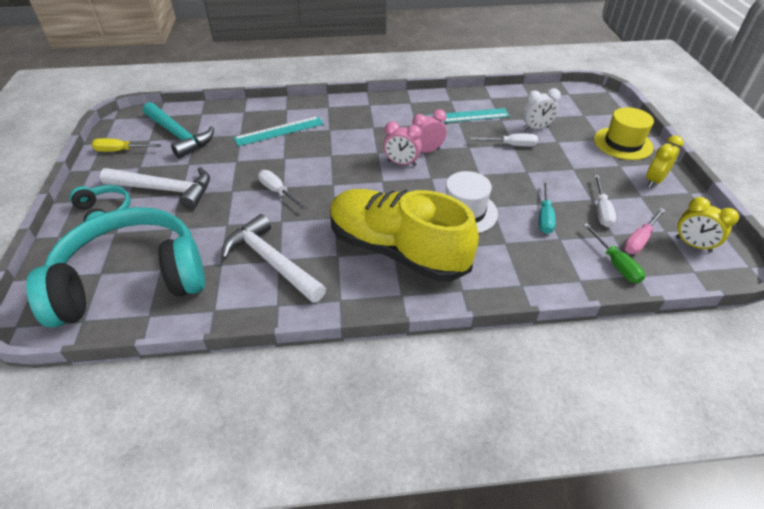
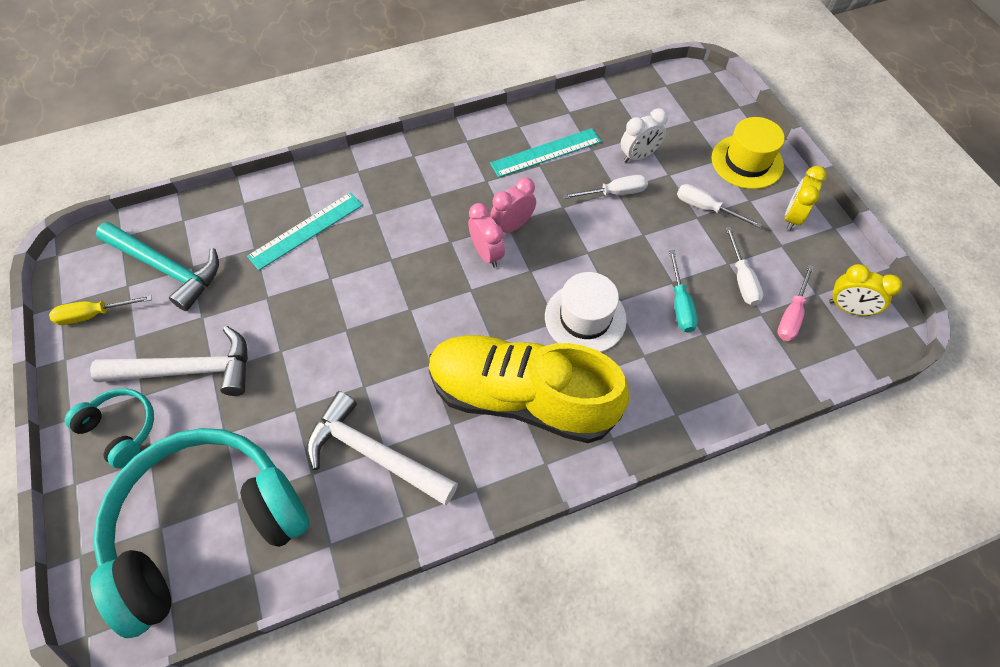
camera: 15 degrees left, 15 degrees up
white screwdriver [258,170,307,210] -> white screwdriver moved to [677,184,762,228]
pink clock [383,121,422,166] -> pink clock turned 120 degrees counterclockwise [468,203,505,268]
green screwdriver [583,223,645,283] -> none

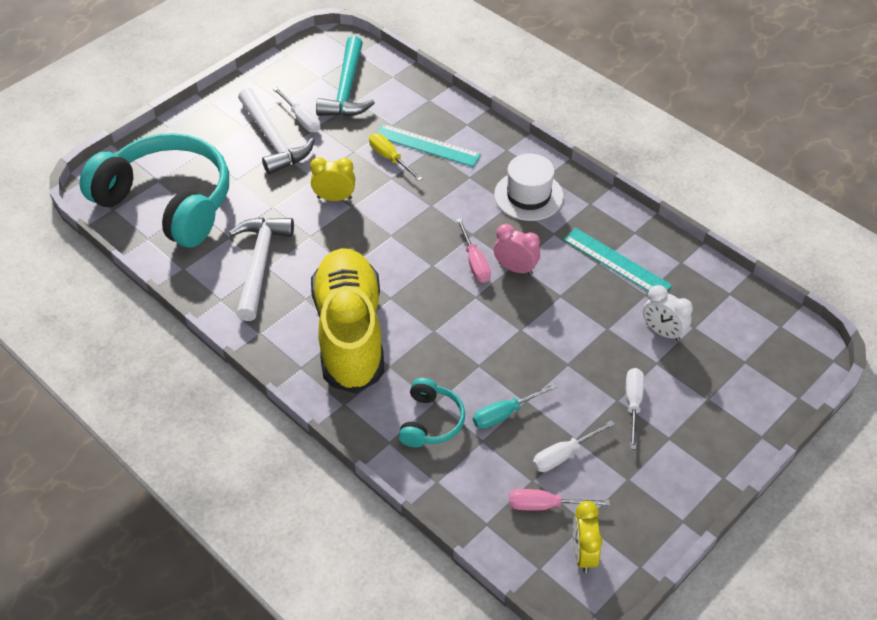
camera: 65 degrees right, 10 degrees down
yellow screwdriver [49,295,152,325] -> yellow screwdriver moved to [369,133,423,181]
turquoise headphones [65,388,154,468] -> turquoise headphones moved to [399,378,465,447]
pink clock [468,203,505,268] -> pink screwdriver [456,218,491,283]
white hat [545,272,627,352] -> white hat moved to [494,154,564,221]
white screwdriver [563,175,648,199] -> white screwdriver moved to [273,87,321,132]
yellow hat [712,117,785,189] -> none
yellow clock [785,166,827,230] -> yellow clock moved to [310,157,355,201]

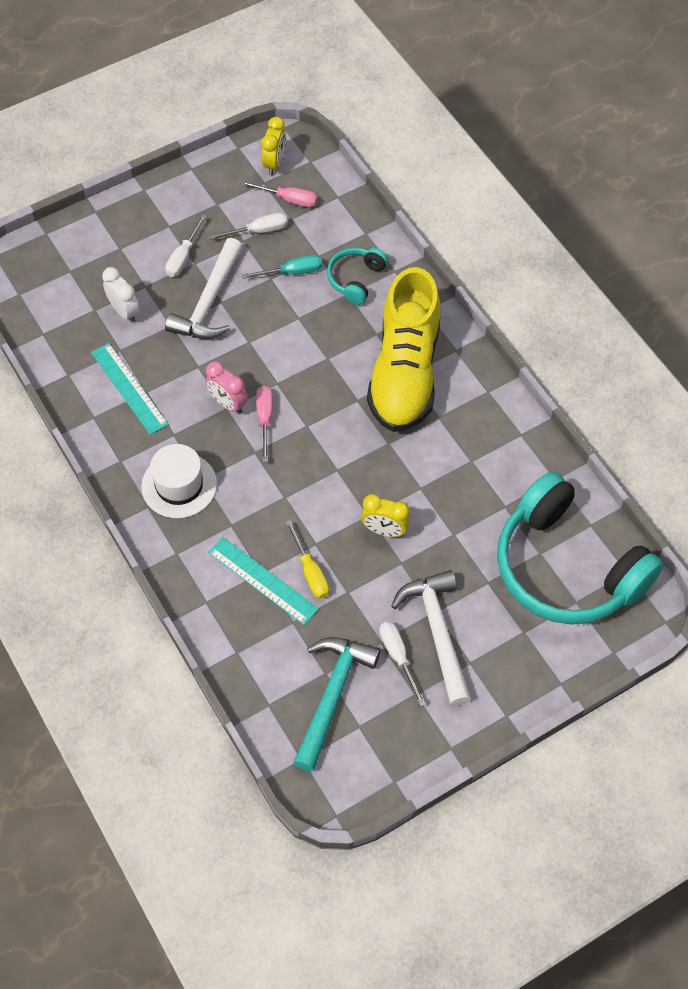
camera: 165 degrees left, 10 degrees up
white hammer [229,217,294,321] -> white hammer moved to [165,238,243,339]

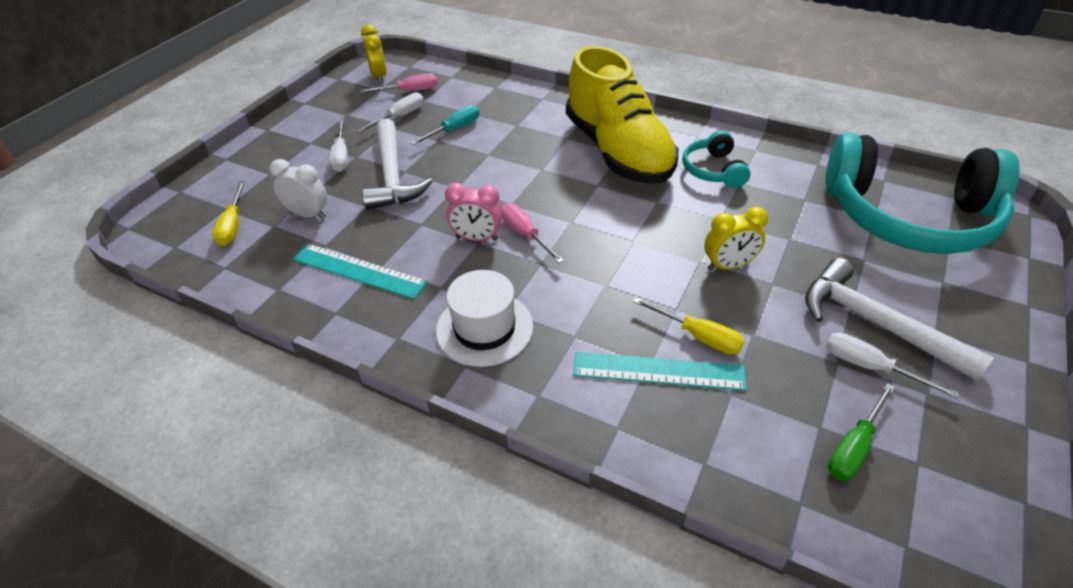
camera: 30 degrees left, 15 degrees down
turquoise hammer [293,637,380,772] -> green screwdriver [828,383,895,481]
turquoise headphones [327,248,388,305] -> turquoise headphones moved to [682,130,751,188]
none -> yellow screwdriver [212,181,245,246]

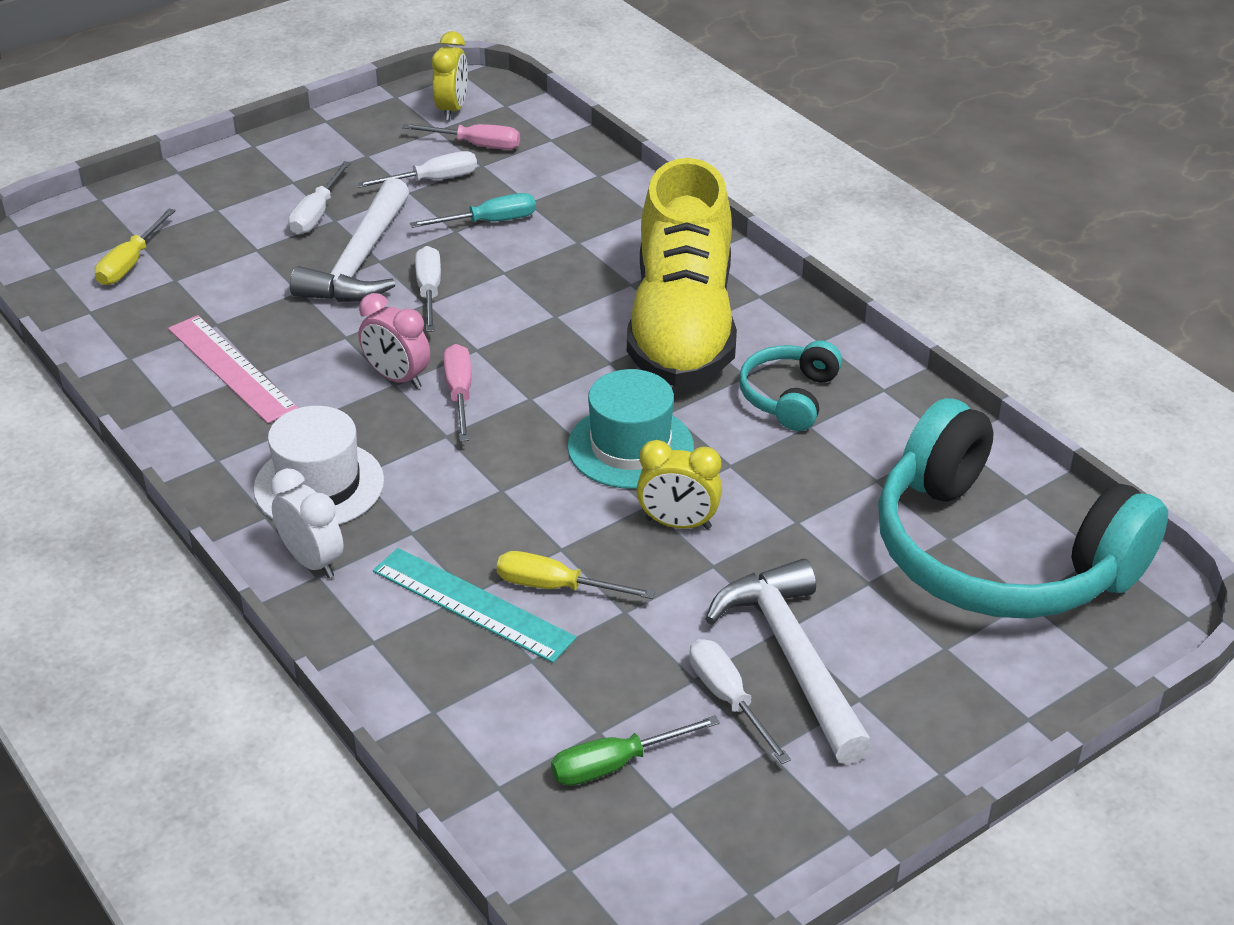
camera: 25 degrees right, 5 degrees down
white clock [269,159,327,219] -> white clock moved to [271,468,344,578]
turquoise ruler [293,244,428,299] -> pink ruler [168,315,298,423]
yellow screwdriver [633,297,745,354] -> yellow screwdriver turned 135 degrees clockwise [497,551,655,599]
none -> white screwdriver [415,246,441,332]
none -> turquoise hat [567,369,694,489]

